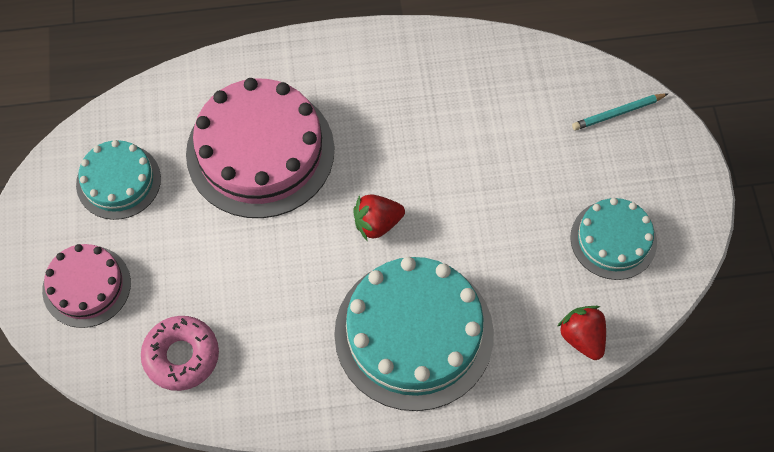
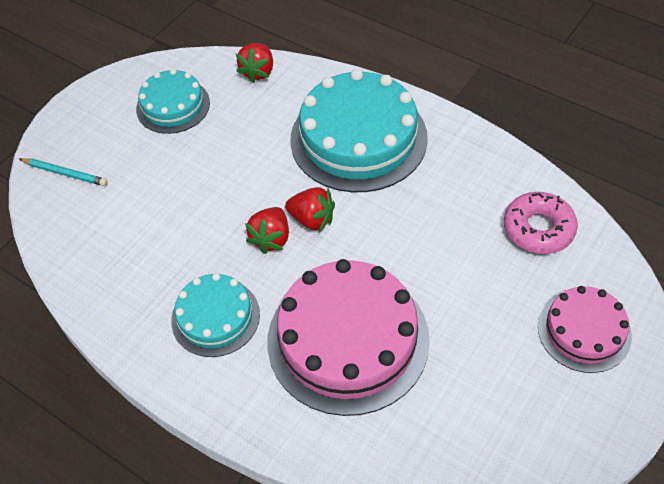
camera: 135 degrees left, 10 degrees down
turquoise cake [76,140,161,220] -> turquoise cake moved to [171,273,260,357]
none -> red strawberry [245,207,289,254]

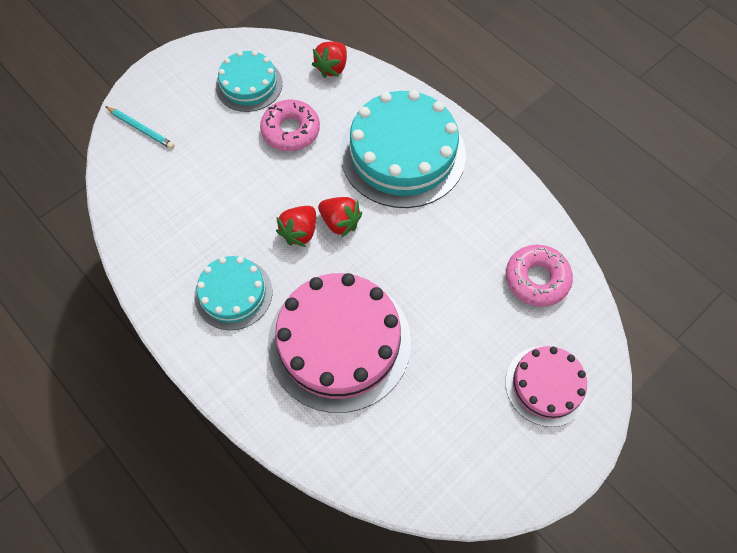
camera: 10 degrees right, 10 degrees up
none -> pink donut [260,100,320,151]

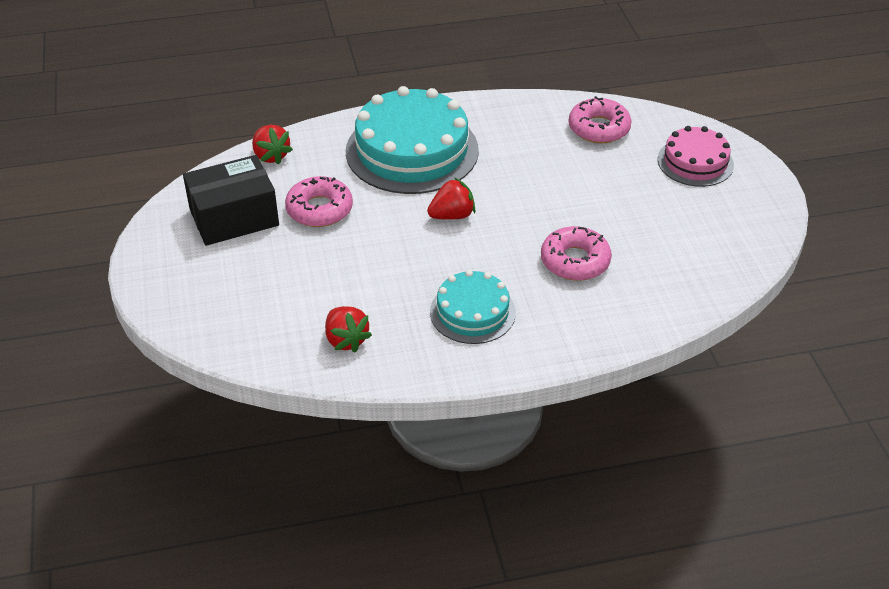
camera: 60 degrees left, 20 degrees down
turquoise pencil [105,106,175,149] -> none
turquoise cake [216,51,283,112] -> black box [183,155,279,246]
pink cake [268,273,411,413] -> pink donut [541,226,612,281]
red strawberry [276,206,316,247] -> red strawberry moved to [325,306,372,353]

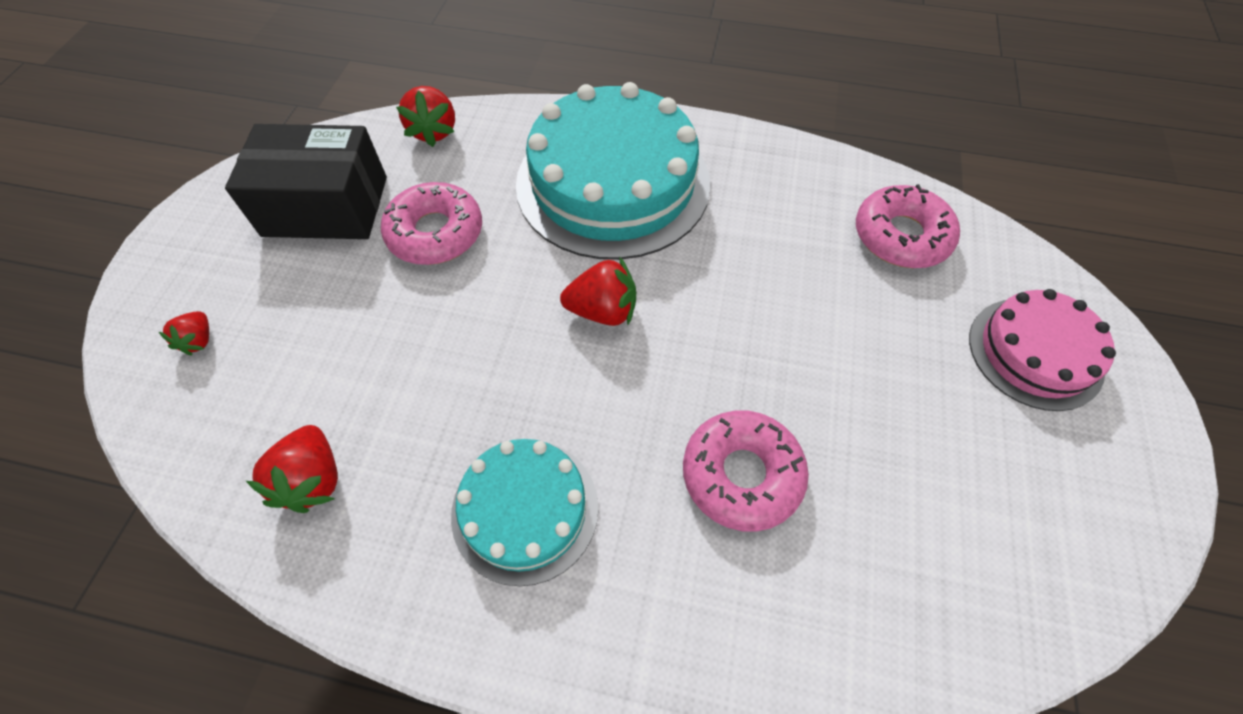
camera: 25 degrees right, 15 degrees up
none -> red strawberry [159,311,209,356]

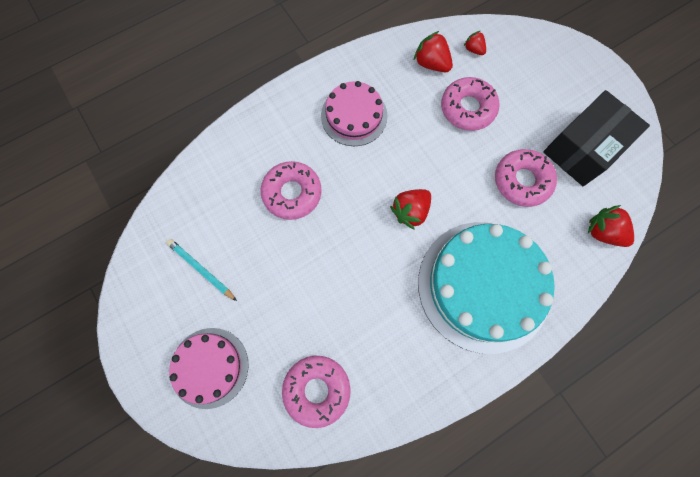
camera: 135 degrees right, 15 degrees up
red strawberry [159,311,209,356] -> red strawberry moved to [464,31,486,55]
turquoise cake [451,439,599,586] -> pink cake [321,81,388,146]
none -> turquoise pencil [166,239,237,301]
none -> pink donut [441,77,499,131]

